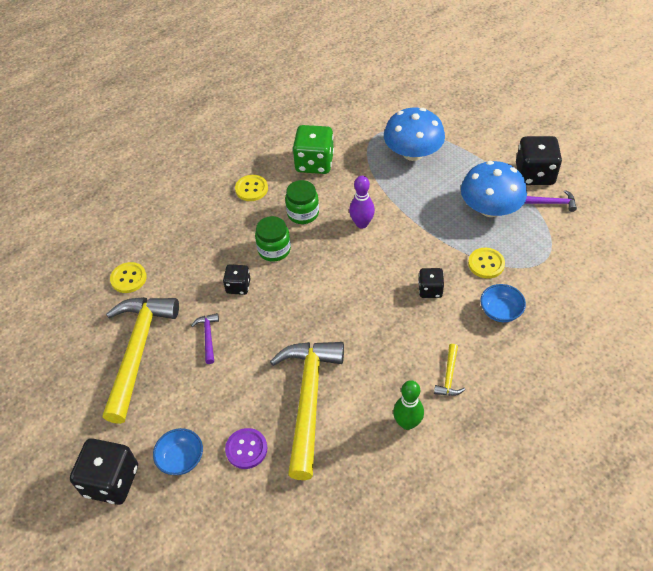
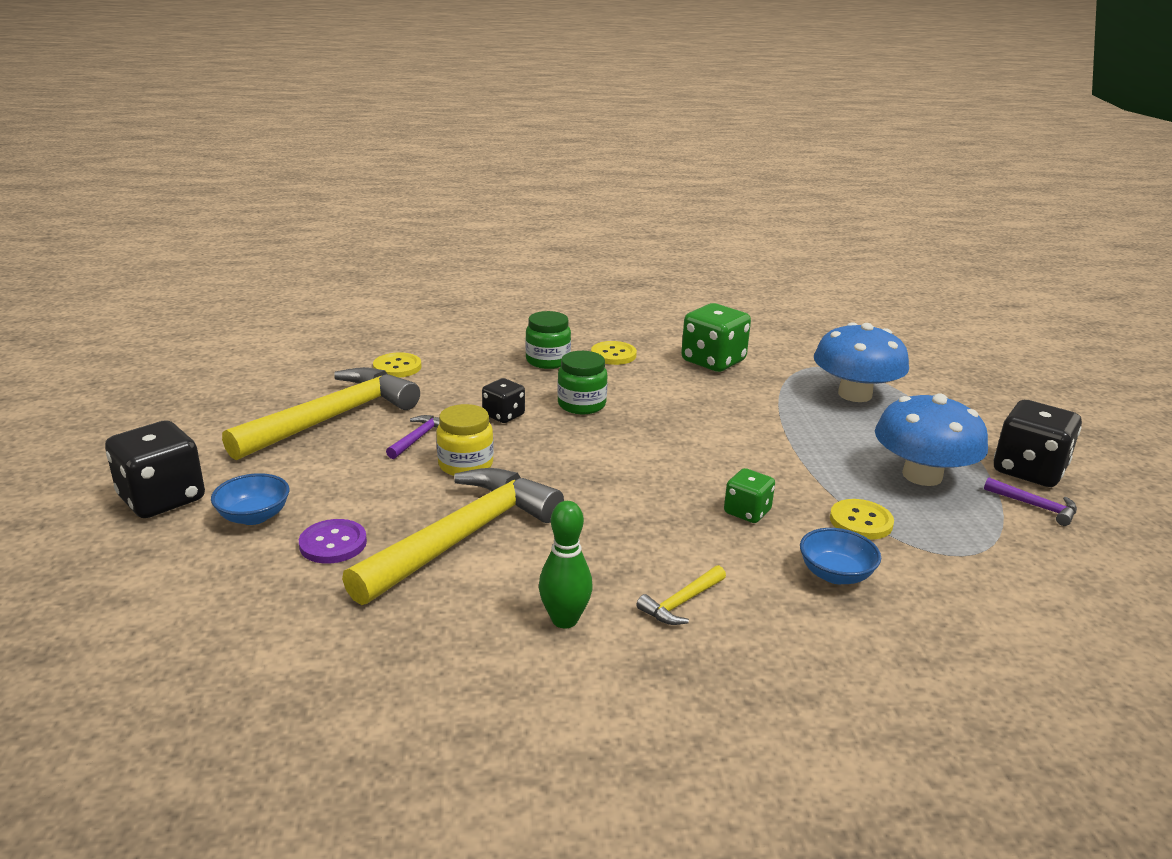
camera: 30 degrees right, 25 degrees down
green jar [285,180,319,224] -> green jar moved to [525,311,571,369]
purple bowling pin [349,176,375,228] -> none
black dice [418,268,444,298] -> green dice [724,468,775,523]
none -> yellow jar [436,404,494,476]

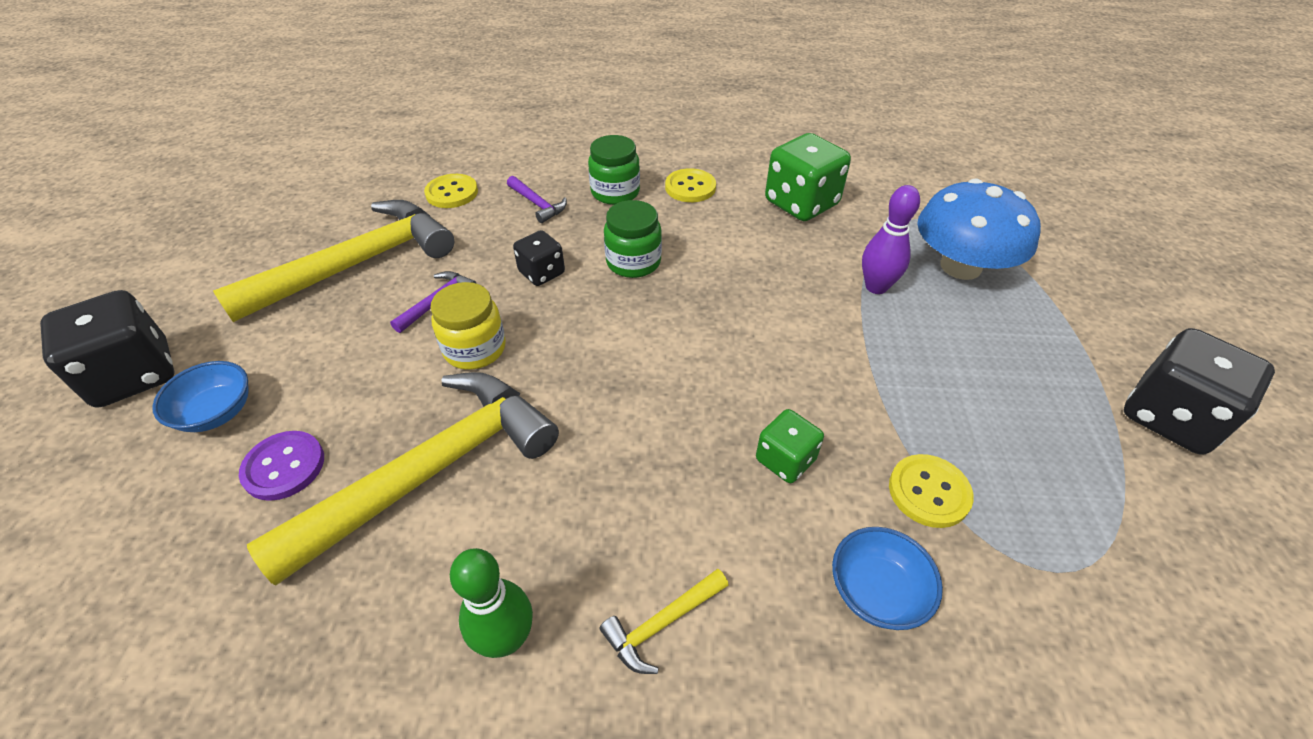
camera: 10 degrees right, 20 degrees up
blue mushroom [875,393,988,486] -> none
purple hammer [984,477,1077,526] -> purple hammer moved to [507,176,567,223]
none -> purple bowling pin [862,185,920,294]

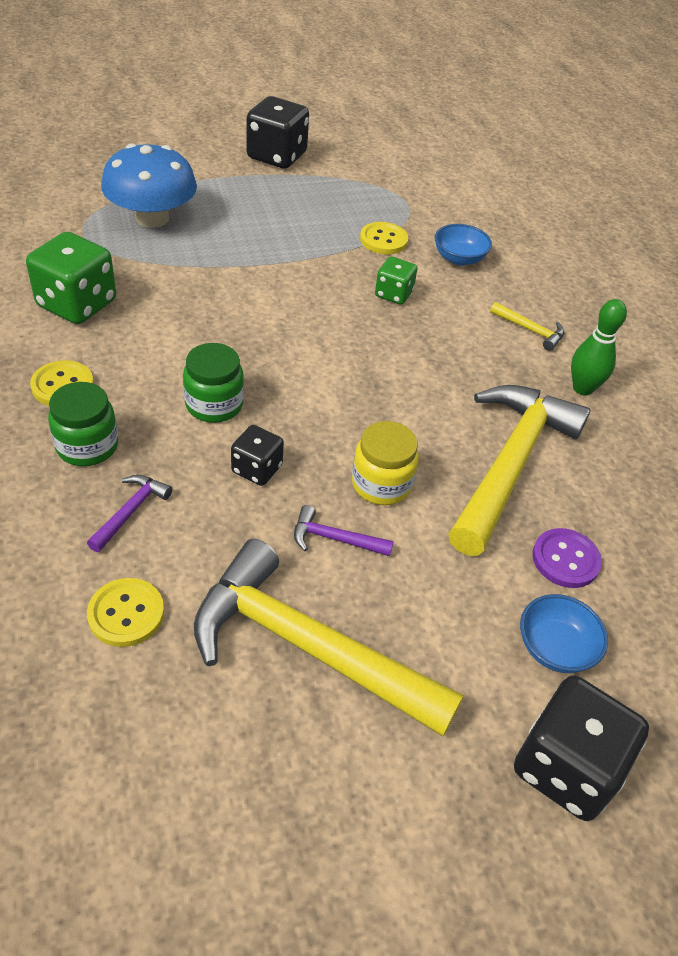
camera: 115 degrees left, 0 degrees up
yellow hammer [247,372,559,586] -> yellow hammer turned 90 degrees clockwise [448,385,591,556]
purple bowling pin [862,185,920,294] -> none

